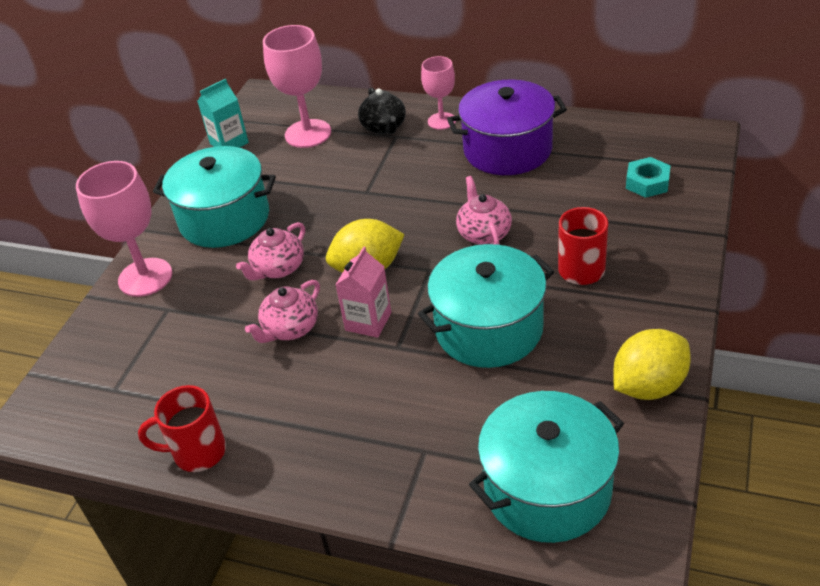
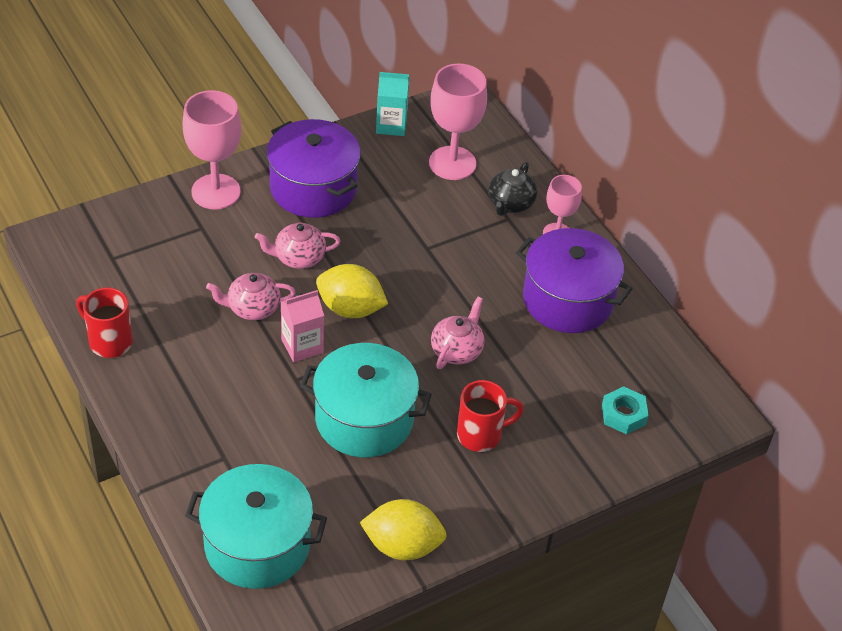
camera: 35 degrees right, 5 degrees up
turquoise pot [153,146,276,248] -> purple pot [267,119,361,218]

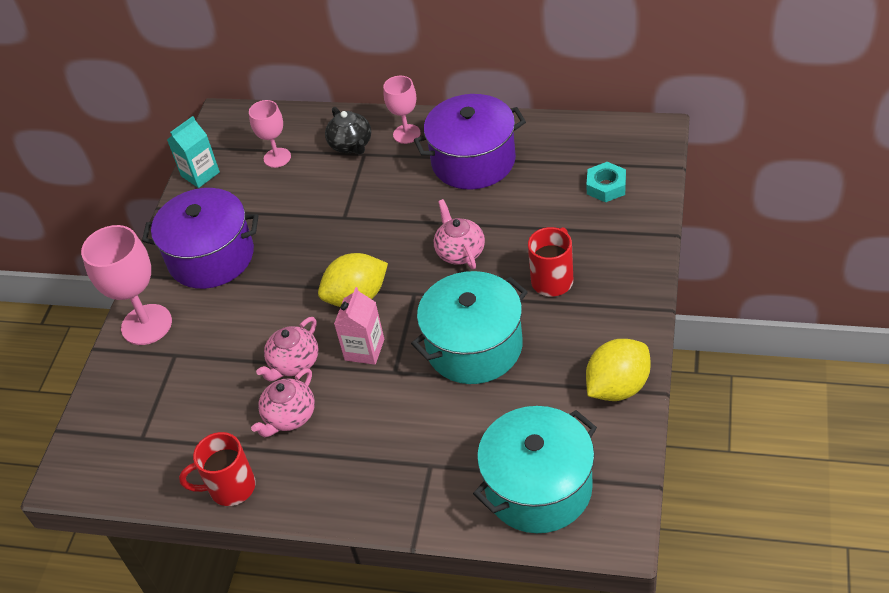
camera: 40 degrees left, 0 degrees up
pink teapot [255,223,341,269] -> pink teapot moved to [251,368,315,437]
pink goblet [429,63,487,180] -> pink goblet [249,100,291,168], size x0.60

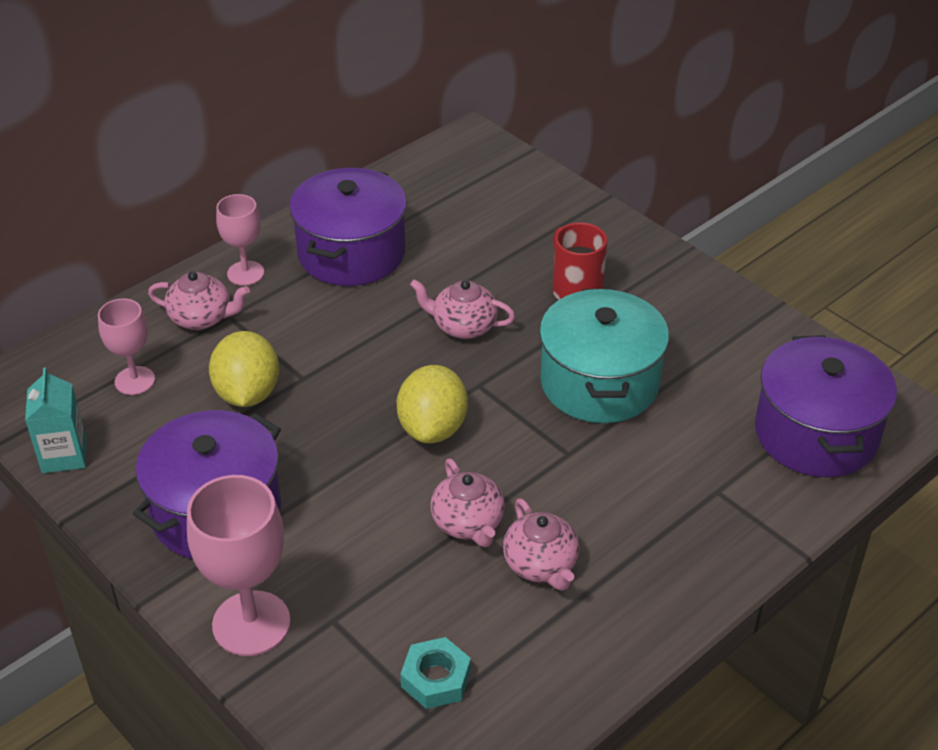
camera: 60 degrees left, 5 degrees down
red mug [179,432,256,506] -> none
black teapot [325,107,371,154] -> pink teapot [148,271,250,330]
pink carton [334,287,384,365] -> none
turquoise pot [473,406,597,533] -> purple pot [755,335,897,477]
turquoise nut [586,162,626,202] -> turquoise nut moved to [400,637,471,709]
yellow lemon [586,339,651,401] -> yellow lemon moved to [209,331,279,407]

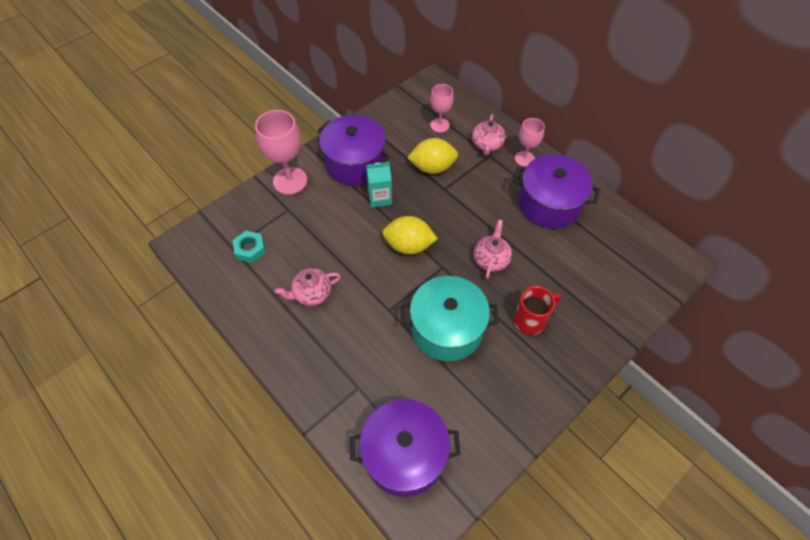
camera: 90 degrees right, 15 degrees up
turquoise carton [25,368,86,473] -> turquoise carton moved to [366,162,392,208]
pink teapot [431,459,505,547] -> none

